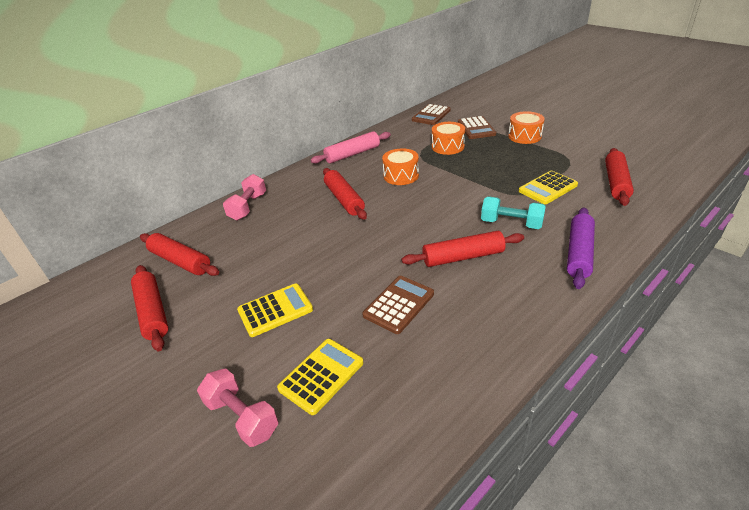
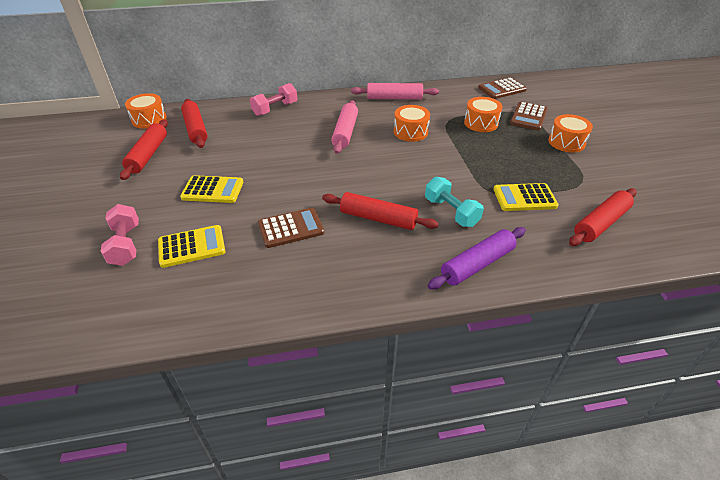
camera: 30 degrees right, 5 degrees up
red rolling pin [323,168,367,220] -> pink rolling pin [331,100,358,154]
none -> orange drum [125,93,167,129]

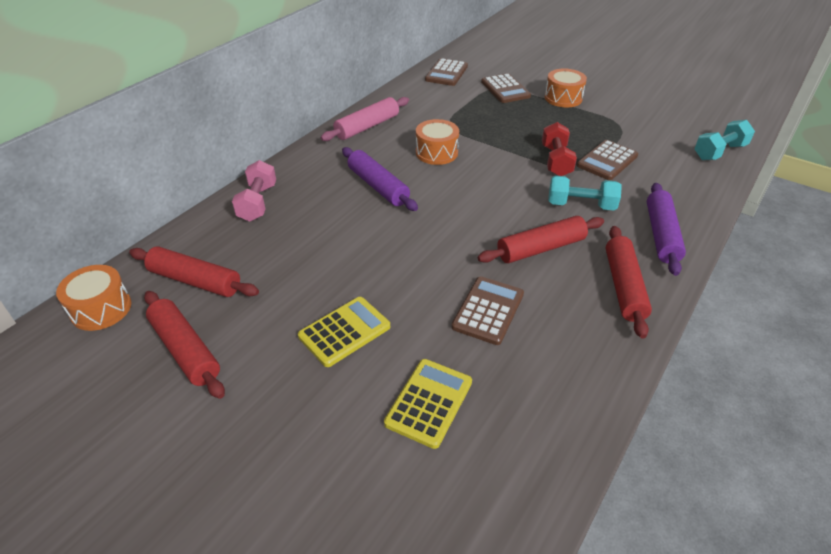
camera: 45 degrees left, 0 degrees up
pink dumbbell [101,204,139,266] -> none
pink rolling pin [331,100,358,154] -> purple rolling pin [342,147,418,211]
orange drum [464,97,503,132] -> none
yellow calculator [493,183,559,211] -> brown calculator [577,140,638,180]
red rolling pin [569,188,636,246] -> red rolling pin moved to [605,226,652,339]
none -> red dumbbell [542,122,577,176]
none -> turquoise dumbbell [694,120,755,160]

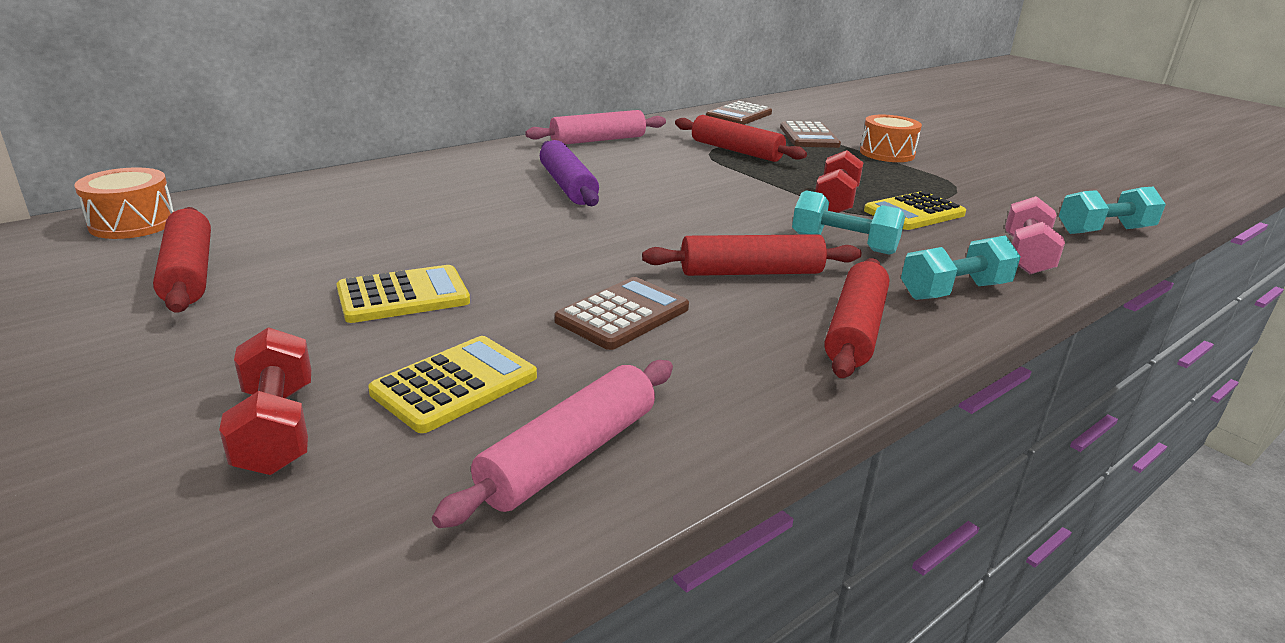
camera: 15 degrees right, 15 degrees down
red rolling pin [129,246,259,297] -> red rolling pin moved to [675,115,807,162]
pink dumbbell [232,160,276,222] -> pink dumbbell moved to [1005,196,1065,274]
orange drum [416,119,459,165] -> none
brown calculator [577,140,638,180] -> yellow calculator [864,191,966,230]
purple rolling pin [647,183,686,276] -> turquoise dumbbell [901,236,1021,300]
none -> red dumbbell [219,327,311,475]
none -> pink rolling pin [432,360,673,528]

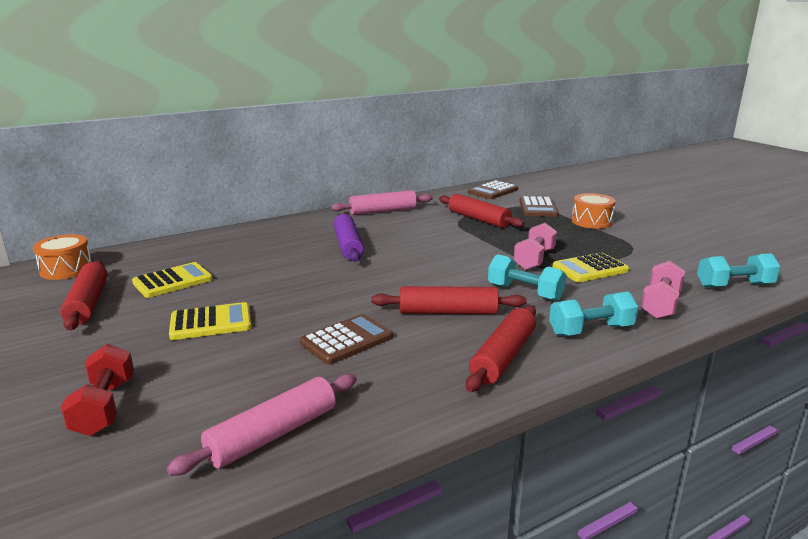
camera: 10 degrees right, 5 degrees down
yellow calculator [368,336,537,433] -> yellow calculator moved to [132,262,213,298]
red dumbbell [815,150,863,213] -> pink dumbbell [514,223,557,270]

